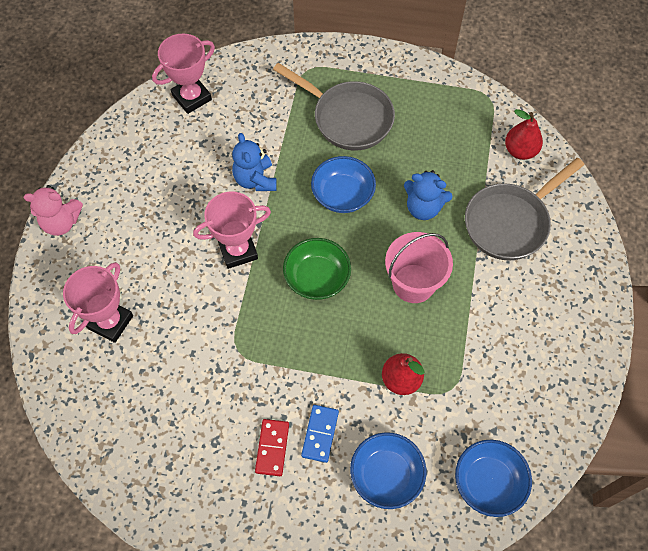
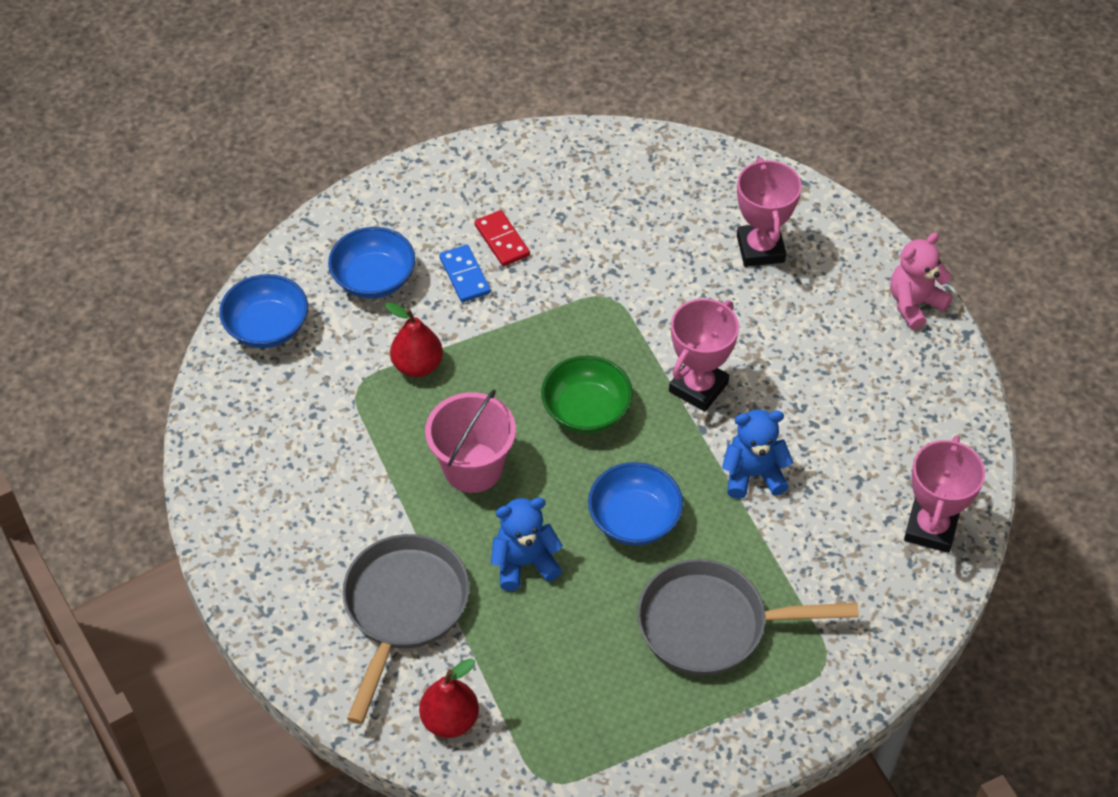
camera: 145 degrees right, 10 degrees down
blue teddy bear [232,133,277,191] -> blue teddy bear turned 45 degrees counterclockwise [722,409,793,499]

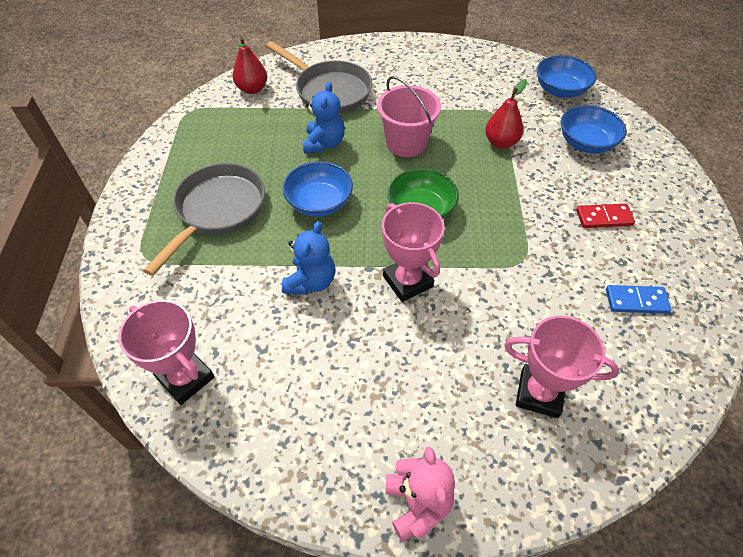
camera: 115 degrees right, 0 degrees up
blue domino [439,245,491,302] -> blue domino moved to [606,285,671,314]

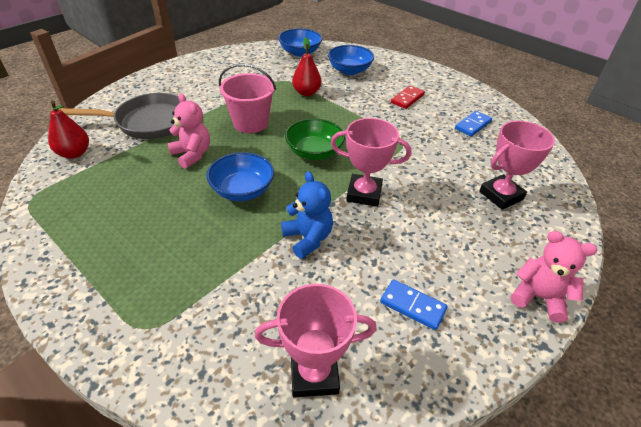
camera: 50 degrees left, 10 degrees down
grey pan [143,163,265,276] -> none
blue teddy bear [302,82,345,153] -> pink teddy bear [167,93,210,169]
none -> blue domino [380,279,447,330]

